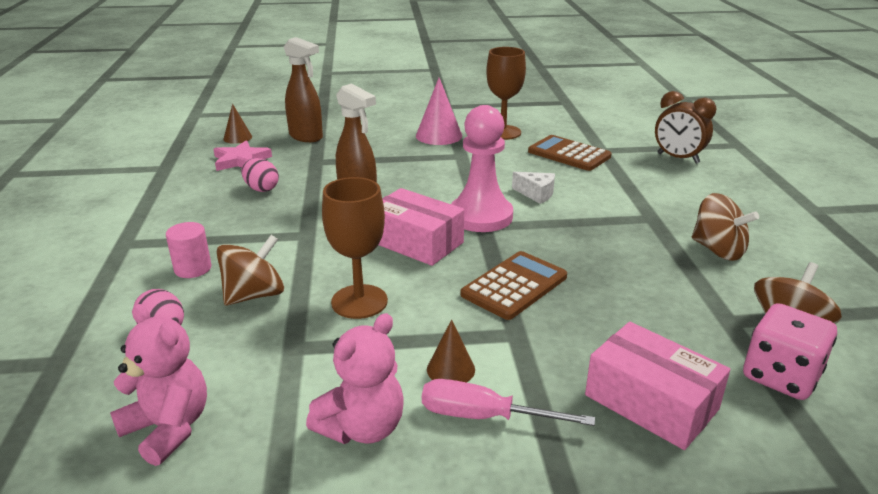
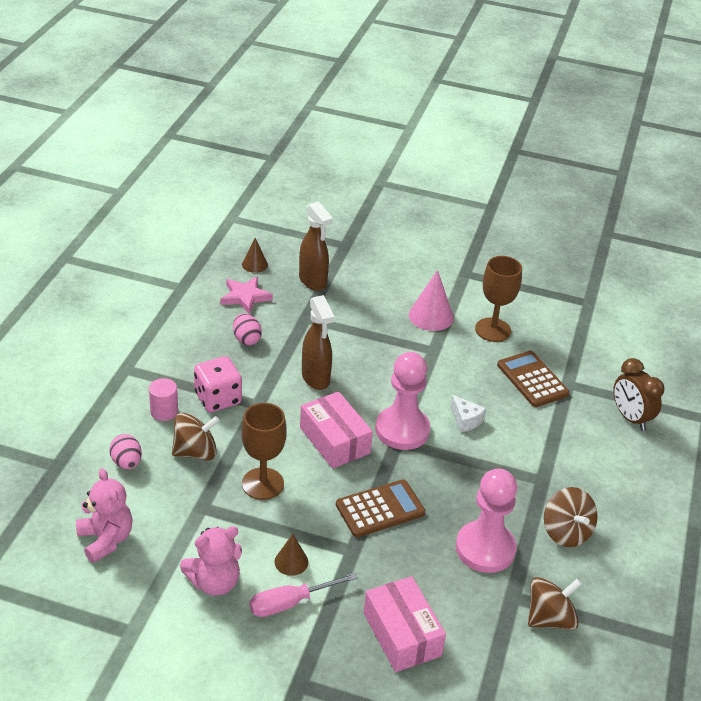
camera: 20 degrees right, 10 degrees up
pink screwdriver [422,379,595,426] -> pink screwdriver turned 60 degrees counterclockwise [249,573,358,617]
pink dice [743,303,837,400] -> pink dice moved to [194,356,242,412]
none -> pink pawn [456,468,517,573]

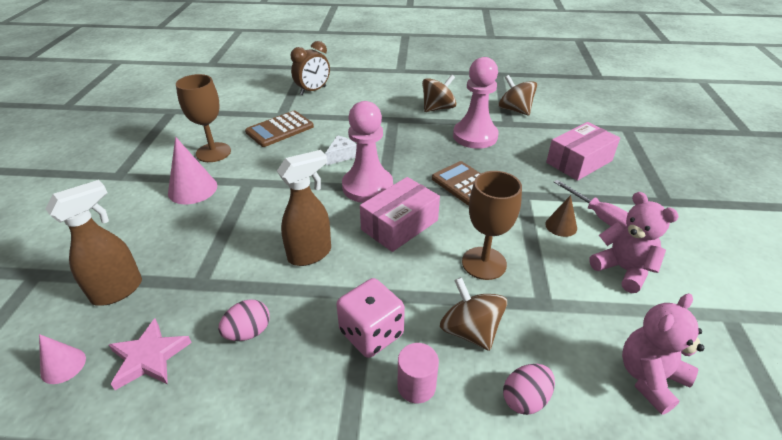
camera: 100 degrees left, 0 degrees up
brown cone [242,238,268,273] -> pink cone [39,334,86,384]

